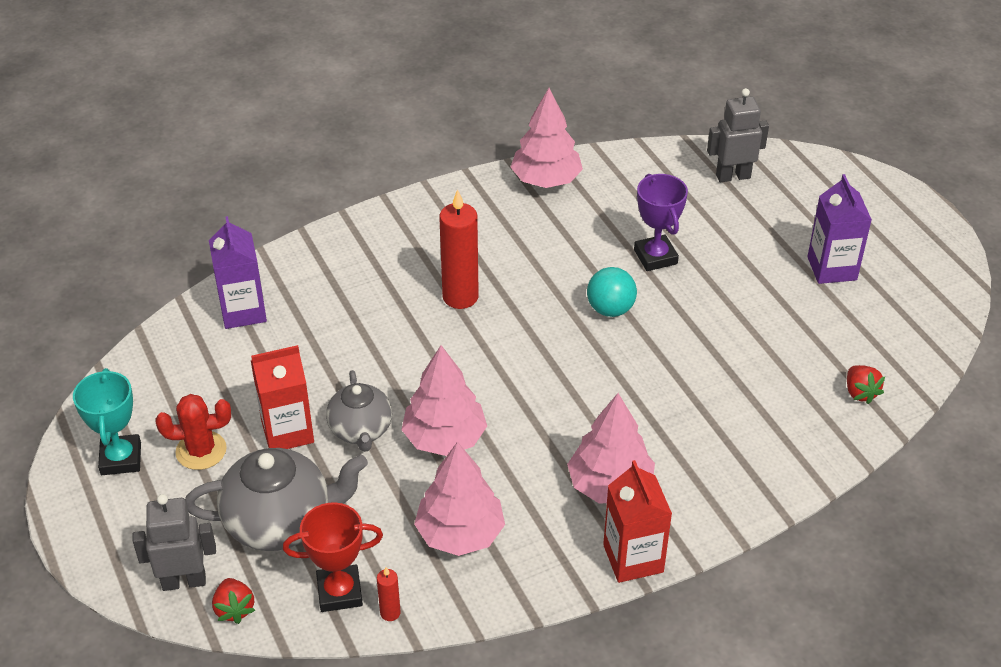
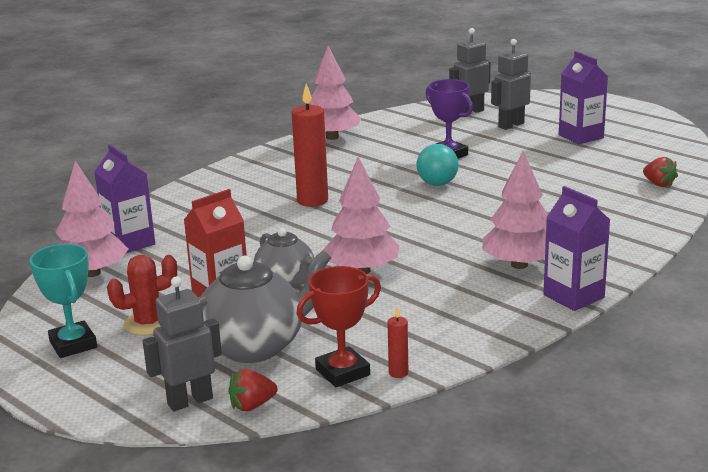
camera: 20 degrees left, 20 degrees down
red strawberry [212,578,255,624] -> red strawberry turned 105 degrees clockwise [228,369,277,411]
pink tree [414,442,505,556] -> pink tree moved to [55,161,128,277]
red carton [603,460,672,583] -> purple carton [543,186,610,311]
none -> grey robot [491,39,531,130]

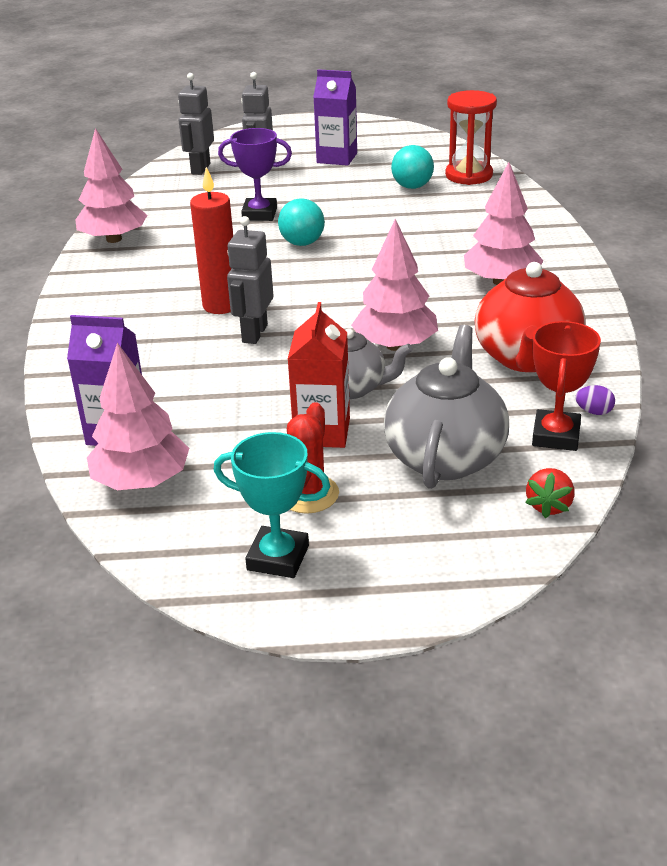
camera: 45 degrees left, 10 degrees up
grey robot [143,277,222,411] -> grey robot moved to [227,216,273,344]
red candle [387,306,408,378] -> purple egg [575,385,615,415]
purple carton [543,186,610,311] -> none
red strawberry [643,157,678,187] -> red hourglass [445,90,497,185]
none -> turquoise ball [391,145,434,189]
none -> red teapot [475,262,586,372]

